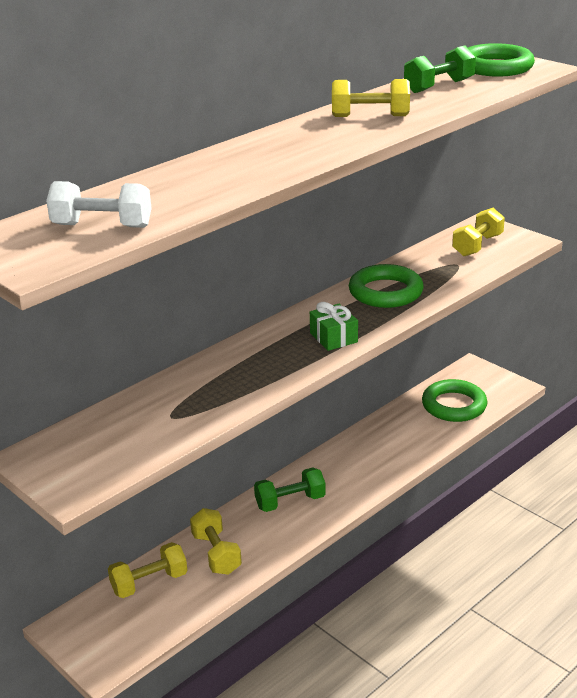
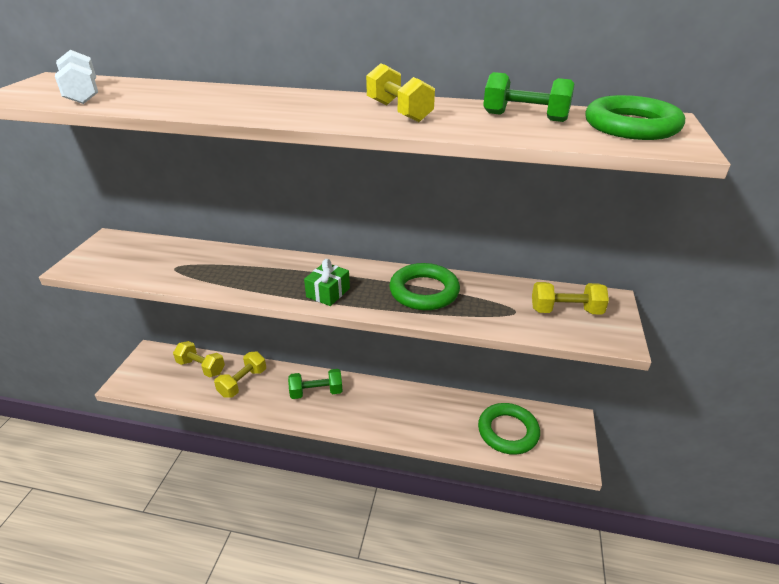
camera: 55 degrees right, 5 degrees up
green dumbbell [254,468,326,512] -> green dumbbell turned 45 degrees counterclockwise [288,369,343,399]

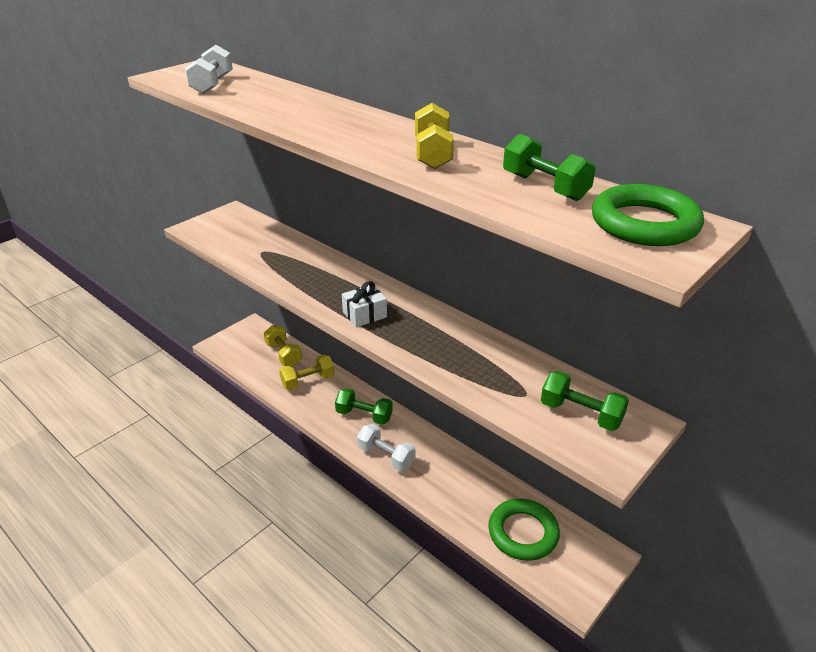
camera: 30 degrees right, 0 degrees up
green gift [304,259,350,306] -> white gift [342,281,387,328]
green ring [389,263,460,310] -> none
yellow dumbbell [532,282,609,315] -> green dumbbell [541,371,629,431]
none -> white dumbbell [357,424,415,471]

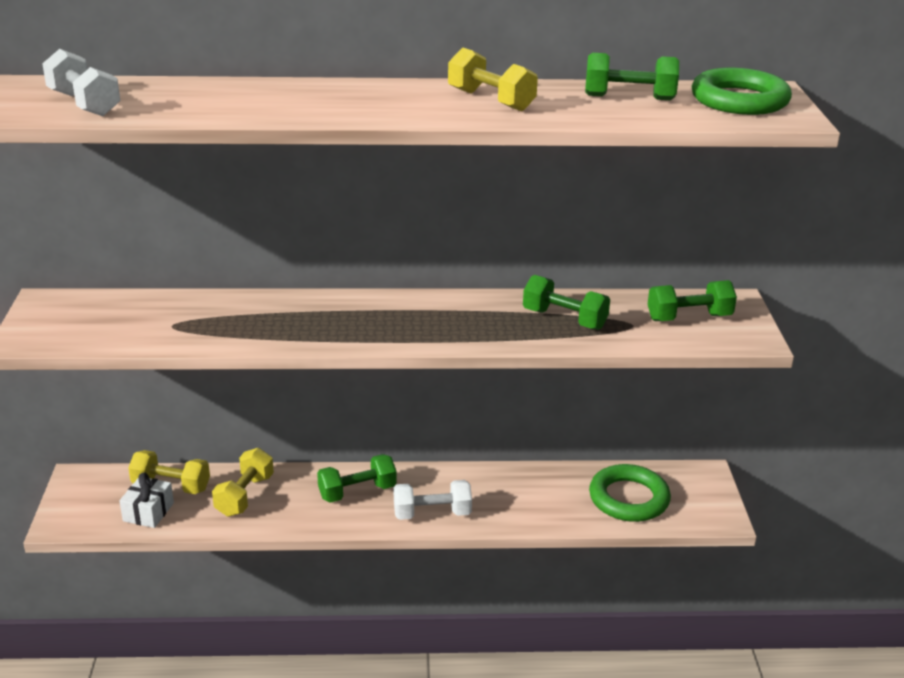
camera: 45 degrees left, 5 degrees down
white gift [342,281,387,328] -> white gift moved to [120,473,174,528]
none -> green dumbbell [523,275,610,330]

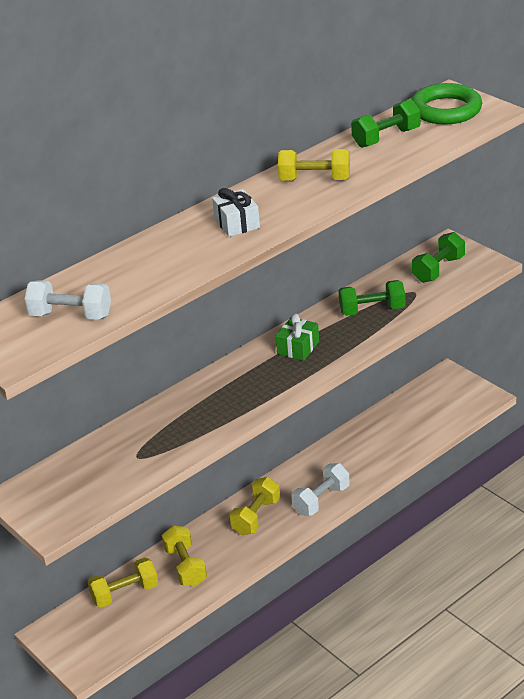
camera: 35 degrees left, 5 degrees up
white gift [120,473,174,528] -> white gift moved to [212,188,260,237]
green dumbbell [317,454,397,503] -> yellow dumbbell [230,477,280,535]
green ring [589,464,671,522] -> none
none -> green gift [276,314,319,361]

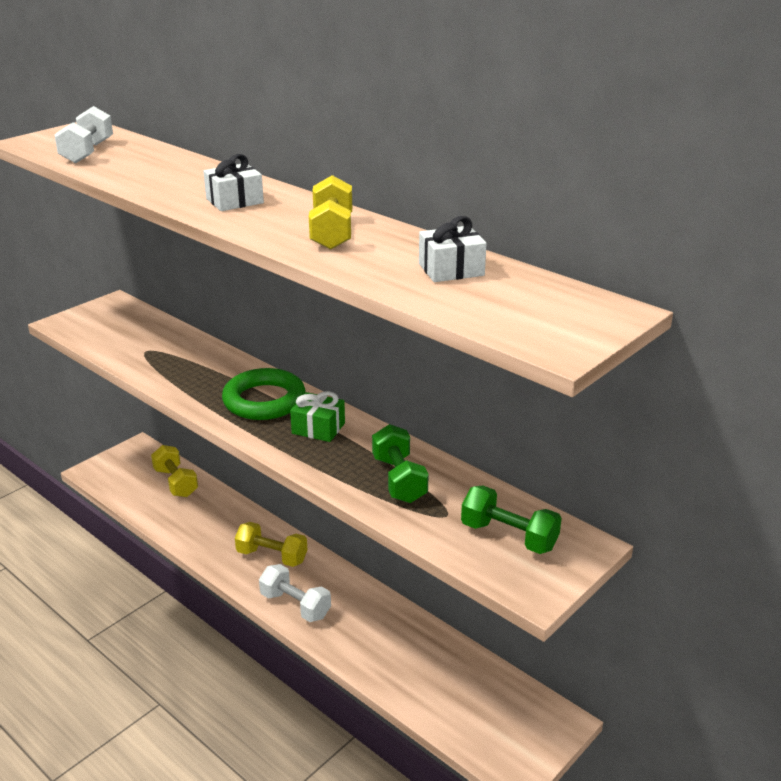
camera: 80 degrees right, 5 degrees down
yellow dumbbell [162,525,207,587] -> none
green dumbbell [351,99,420,148] -> white gift [419,216,487,282]
green ring [411,83,482,124] -> green ring moved to [222,368,306,420]

